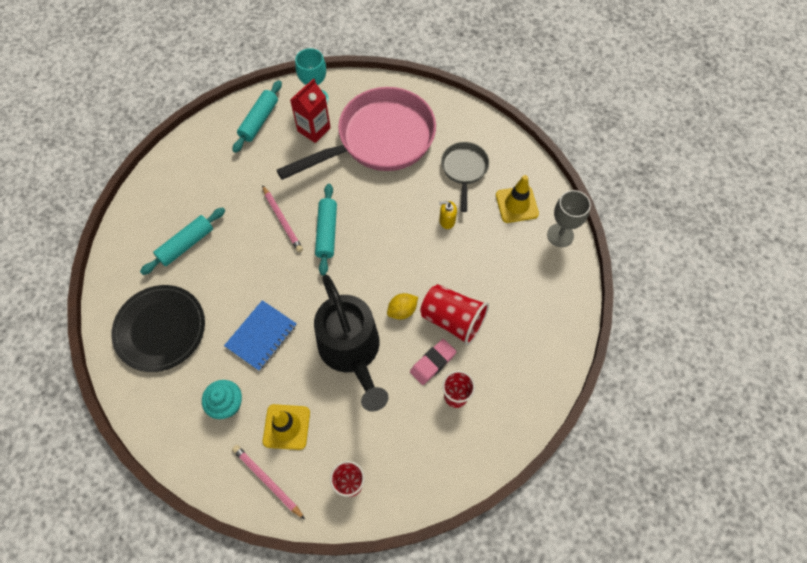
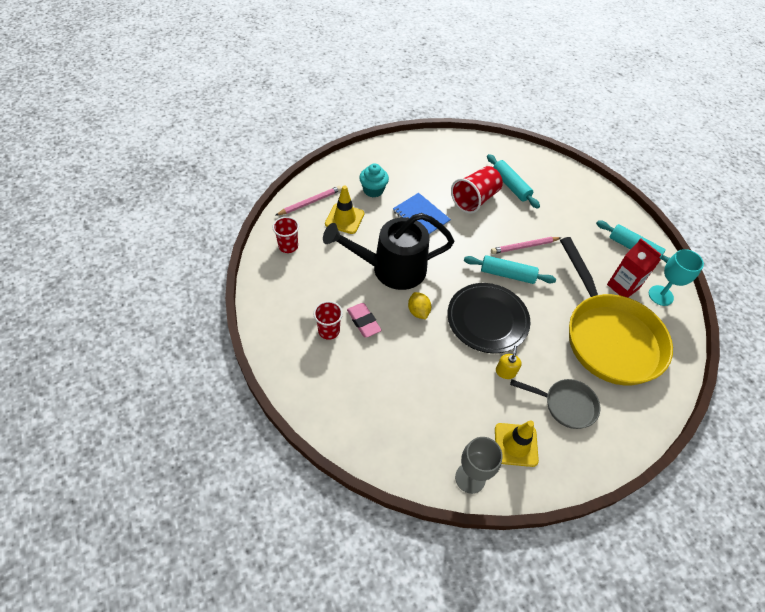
camera: 100 degrees right, 10 degrees down
black plate [111,285,205,372] -> black plate moved to [447,283,530,353]
pink pan [277,87,436,180] -> yellow pan [560,237,673,385]
red cup [420,284,489,345] -> red cup moved to [451,166,503,214]

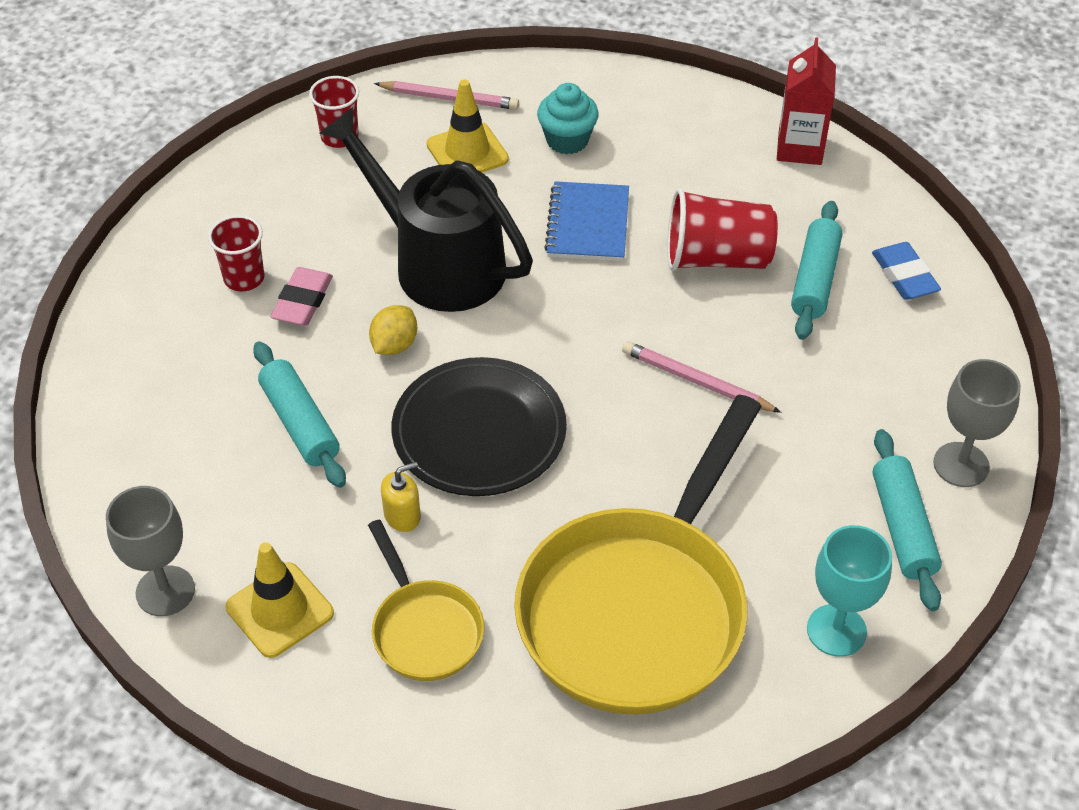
camera: 50 degrees right, 5 degrees down
turquoise rolling pin [464,255,556,284] -> turquoise rolling pin moved to [253,342,346,488]
grey pan [510,379,600,429] -> yellow pan [368,519,484,681]
red carton [607,238,662,298] -> red carton moved to [777,37,836,165]
none -> blue eraser [872,242,941,300]
none -> grey goblet [933,359,1021,487]

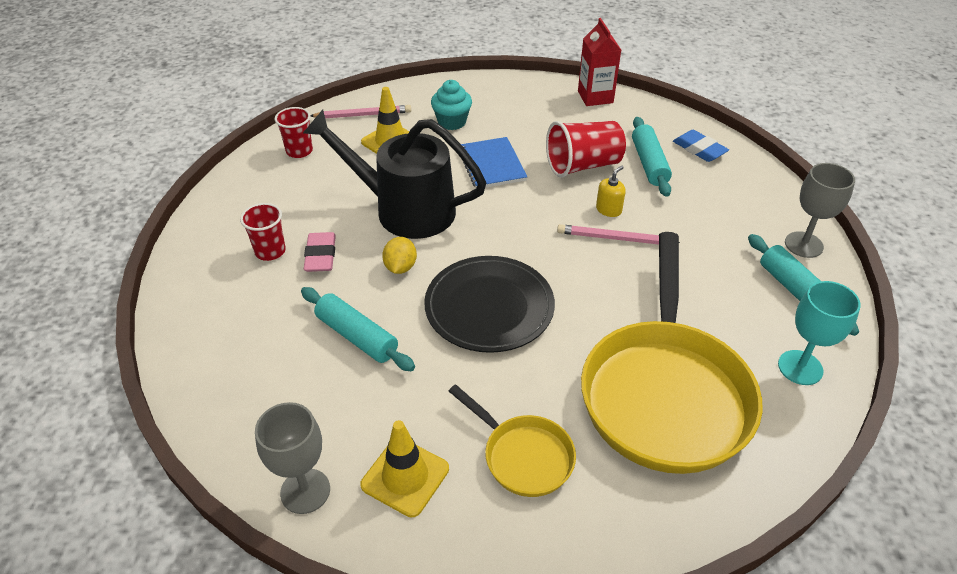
camera: 20 degrees left, 5 degrees down
yellow soap dispenser [381,462,421,532] -> yellow soap dispenser moved to [596,165,626,217]

